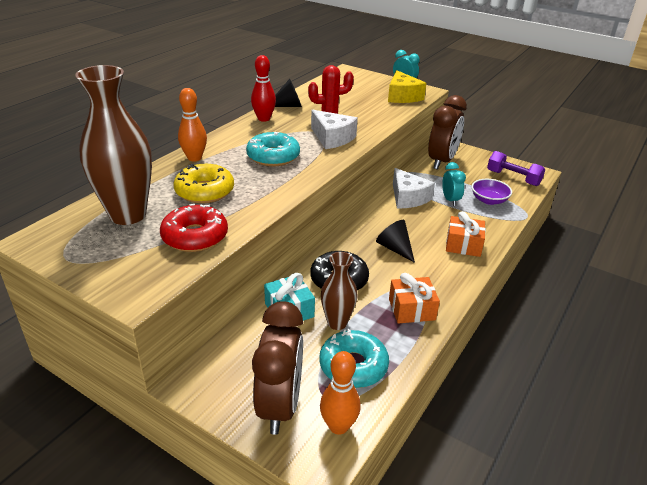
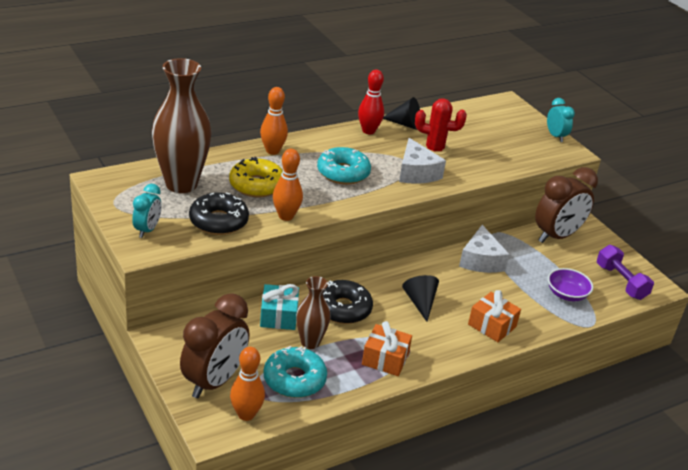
camera: 25 degrees right, 0 degrees up
red donut [160,204,228,252] -> black donut [189,192,249,235]
yellow cheese [388,70,426,103] -> none
turquoise clock [442,162,466,206] -> turquoise clock moved to [132,184,162,238]
none -> orange bowling pin [273,149,303,221]

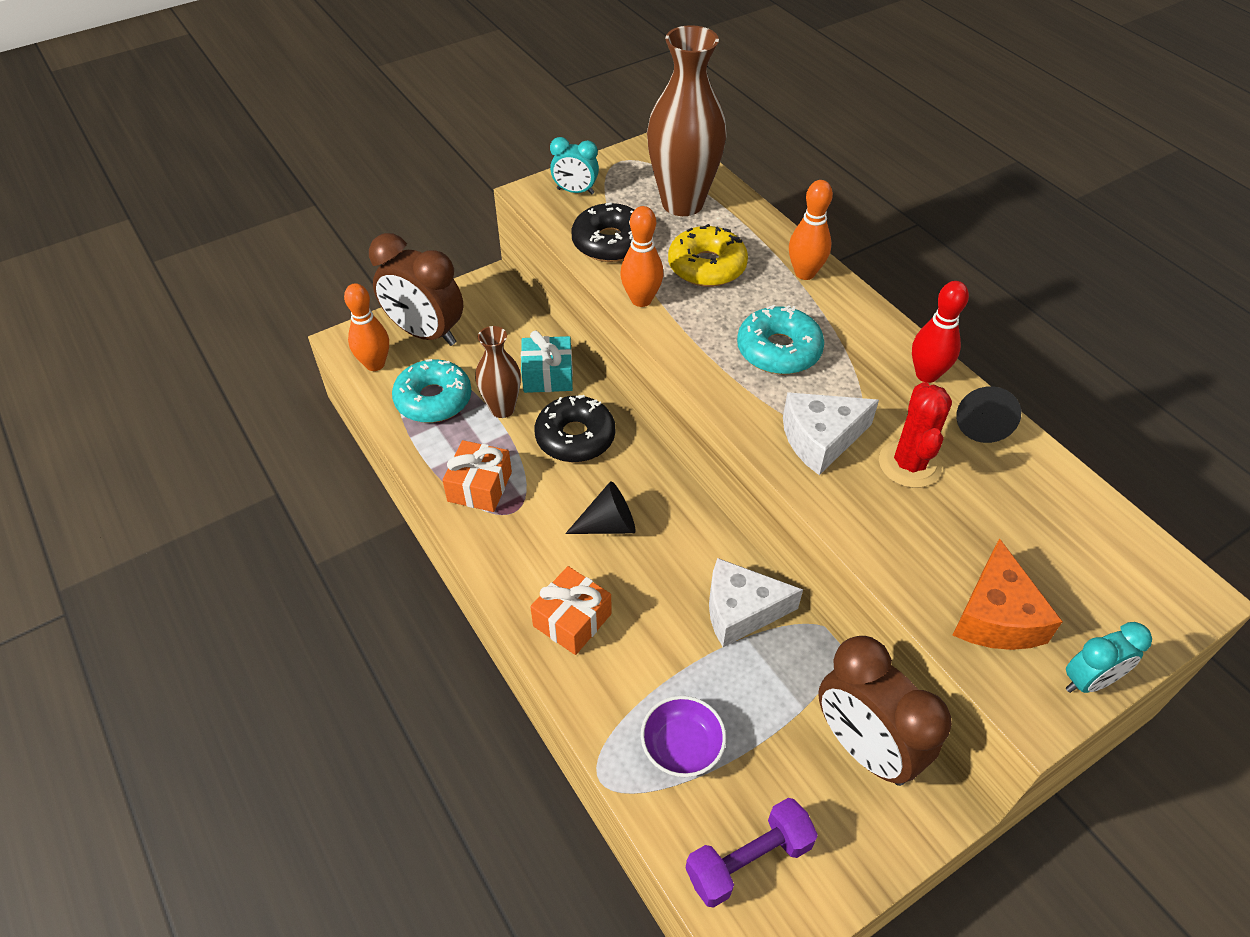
camera: 90 degrees right, 15 degrees up
none -> orange cheese [952,538,1063,650]

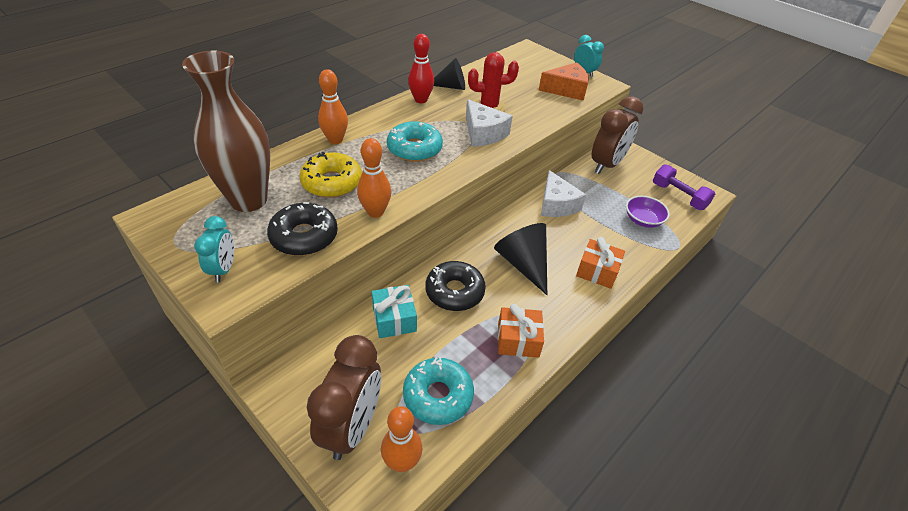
camera: 105 degrees left, 5 degrees down
brown vase [475,326,521,418] -> none
black cone [565,481,636,534] -> black cone [494,223,547,295], size x1.51

